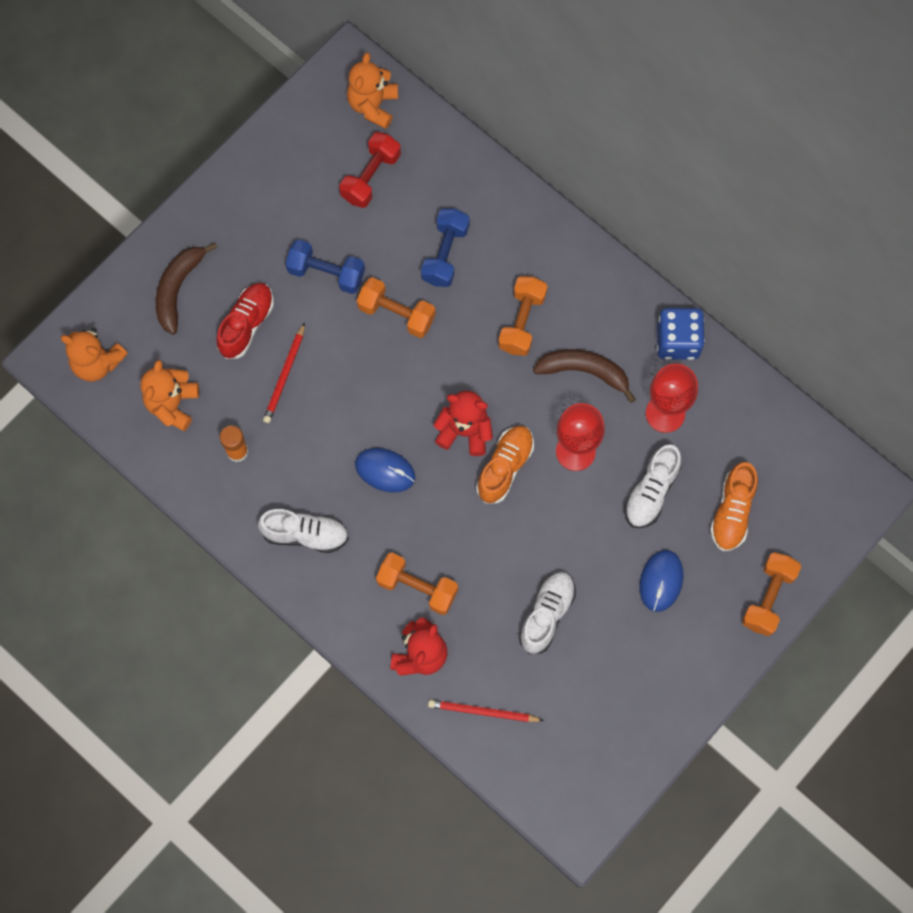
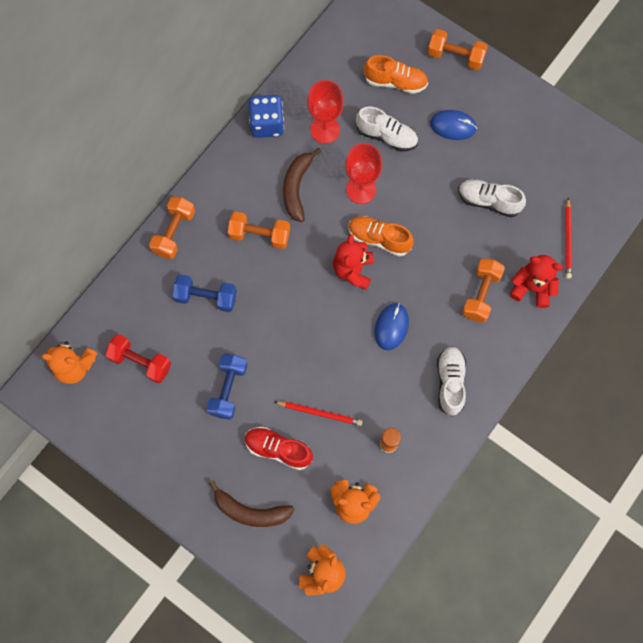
camera: 95 degrees left, 0 degrees up
orange dumbbell [357,277,436,338] -> orange dumbbell moved to [149,196,195,259]

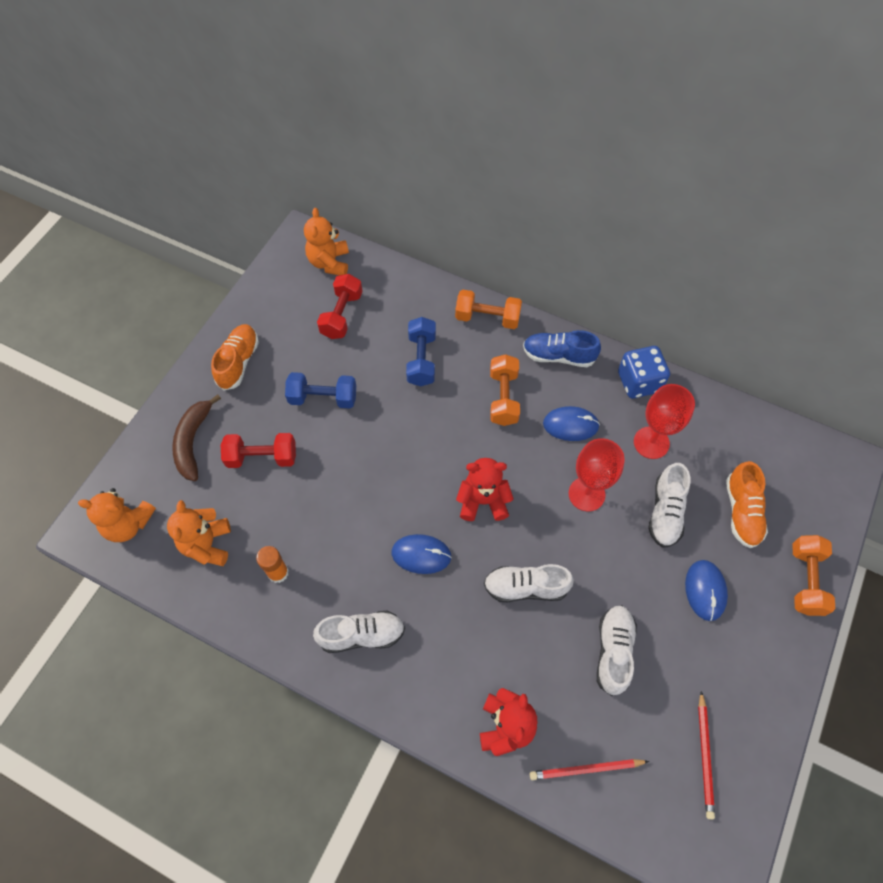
camera: 80 degrees right, 10 degrees down
red shoe [245,427,313,470] -> red dumbbell [221,433,296,468]
red pencil [275,401,363,426] -> red pencil moved to [698,691,715,819]
brown banana [283,148,321,222] -> blue mouse [543,406,600,441]
orange shoe [348,216,414,256] -> orange shoe moved to [211,324,259,391]
orange dumbbell [462,258,505,323] -> none
none -> white shoe [484,564,574,602]
none -> blue shoe [523,330,601,367]

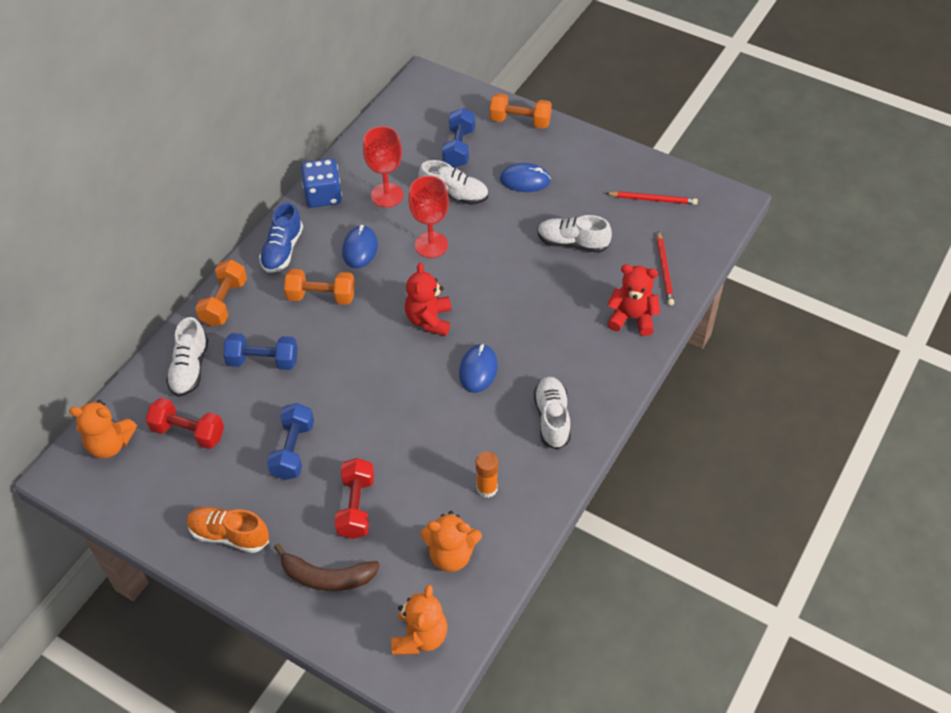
camera: 85 degrees left, 10 degrees down
white shoe [484,564,574,602] -> white shoe moved to [166,317,209,397]
orange shoe [726,461,768,548] -> blue dumbbell [442,108,475,168]

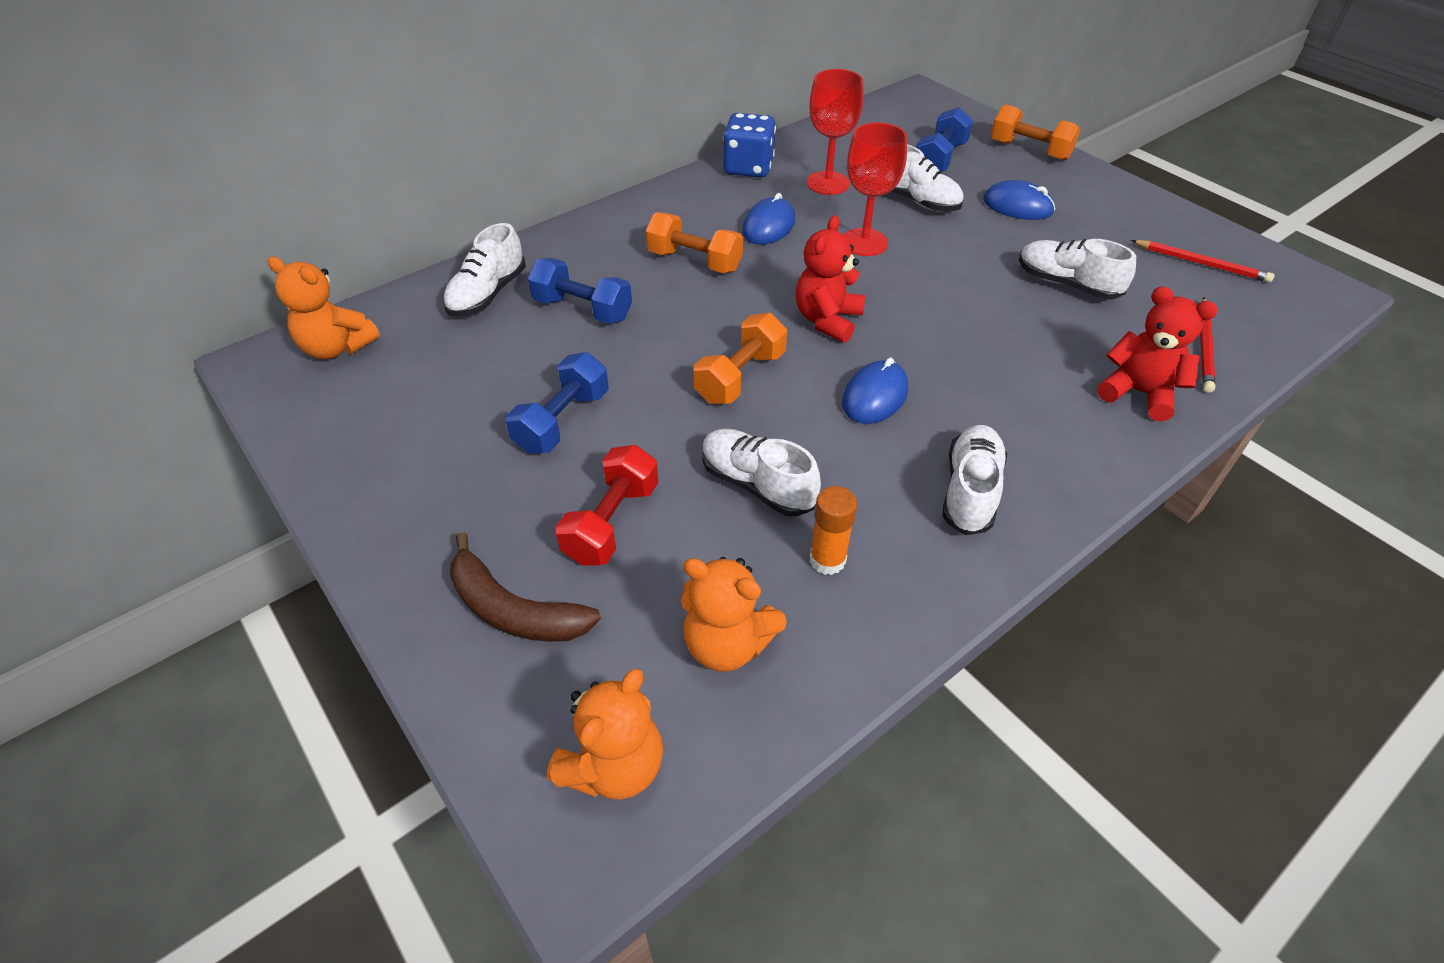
camera: 20 degrees right, 5 degrees down
red dumbbell [145,398,224,449] -> none
orange shoe [187,507,269,553] -> none
orange dumbbell [195,260,247,327] -> orange dumbbell moved to [693,313,787,404]
blue shoe [259,202,303,273] -> none
none -> white shoe [702,428,821,517]

